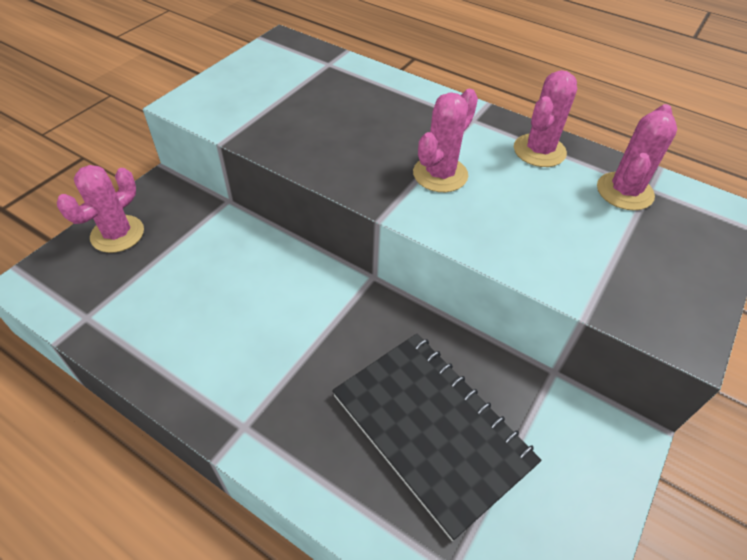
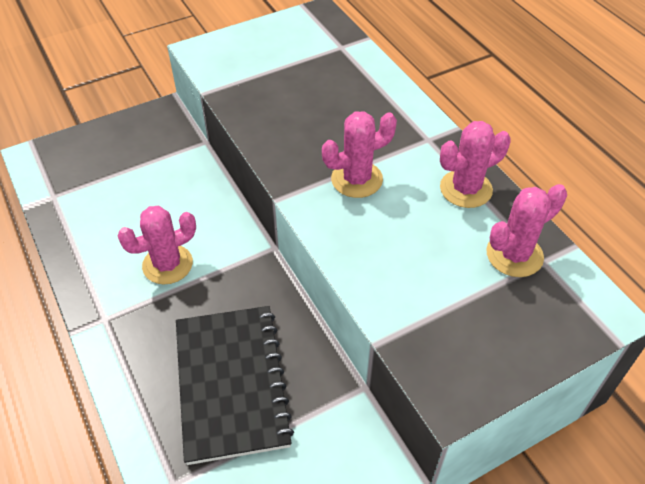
camera: 30 degrees right, 0 degrees up
pink cactus [57,165,144,253] -> pink cactus moved to [118,206,196,284]

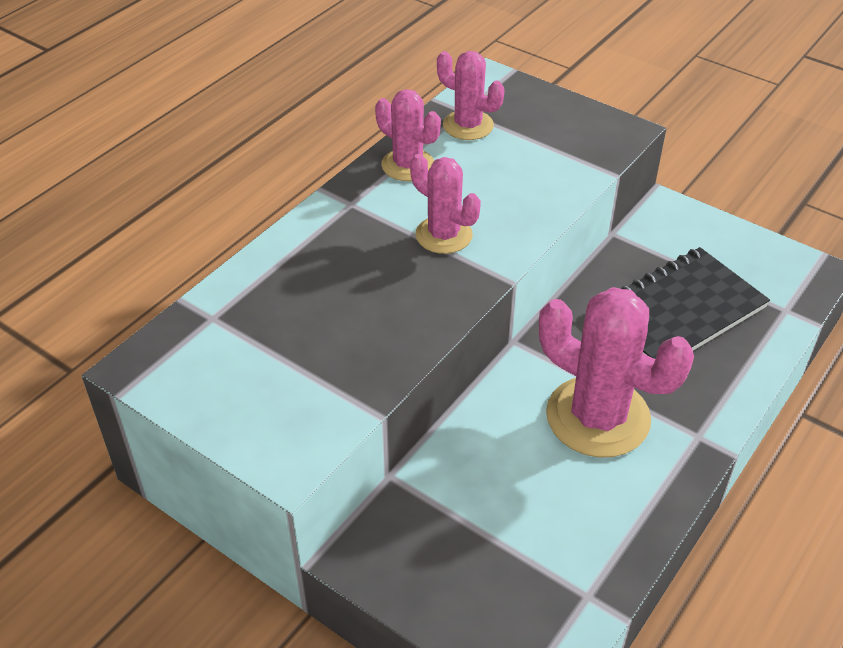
camera: 115 degrees left, 5 degrees down
pink cactus [118,206,196,284] -> pink cactus [539,287,694,458], size x1.71

